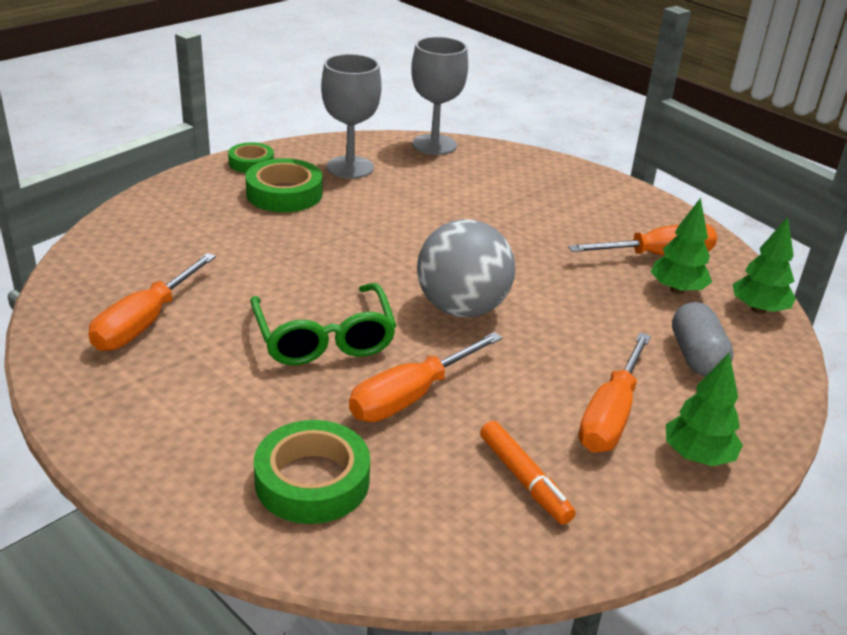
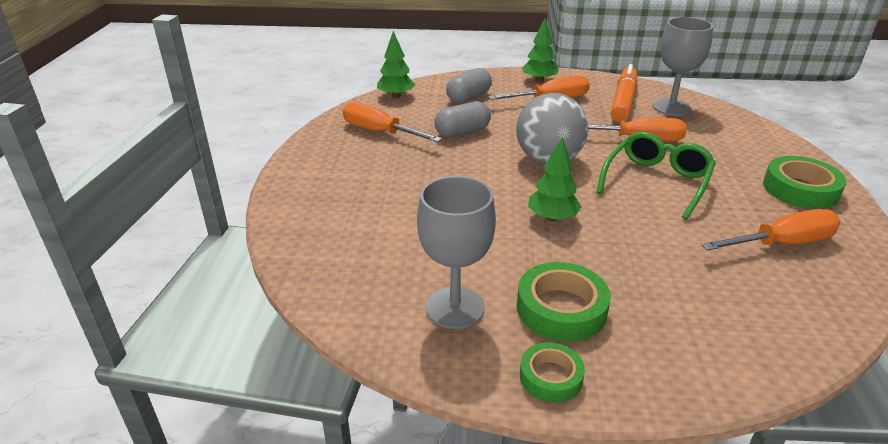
camera: 130 degrees left, 0 degrees up
green tape [254,420,370,524] -> green tape moved to [763,156,846,209]
grey goblet [411,37,468,155] -> grey goblet moved to [653,17,713,116]
orange marker [480,421,576,525] -> orange marker [611,64,637,122], size x1.55
green tree [651,198,712,294] -> green tree moved to [528,137,582,222]
none -> grey capsule [435,101,491,137]

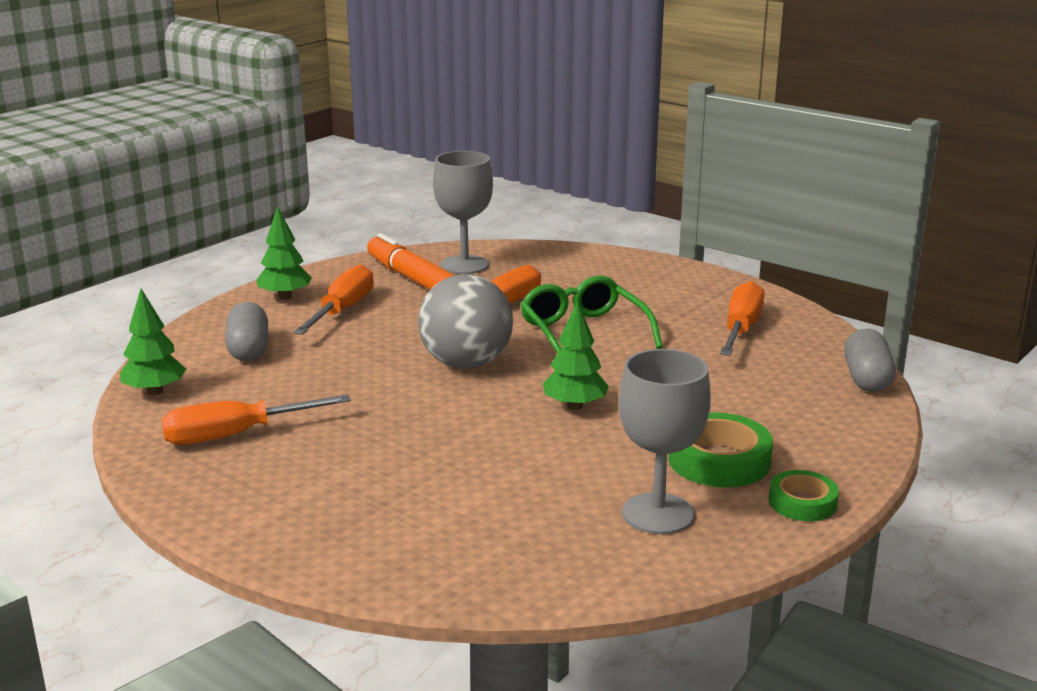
camera: 55 degrees left, 10 degrees down
grey capsule [435,101,491,137] -> grey capsule moved to [844,329,896,392]
green tape [763,156,846,209] -> none

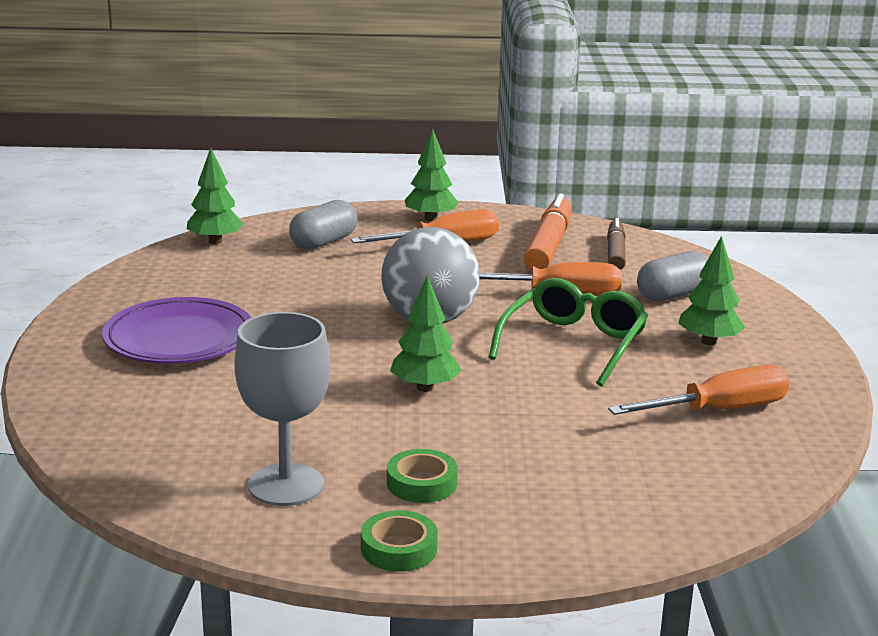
camera: 50 degrees right, 0 degrees up
orange screwdriver [161,395,351,445] -> none
grey goblet [433,151,493,274] -> brown marker [607,218,626,270]
green tape [668,412,773,487] -> green tape [387,449,458,503], size x0.62
grey capsule [844,329,896,392] -> grey capsule moved to [637,251,708,301]
none -> purple plate [102,297,251,364]
none -> green tree [678,236,745,345]

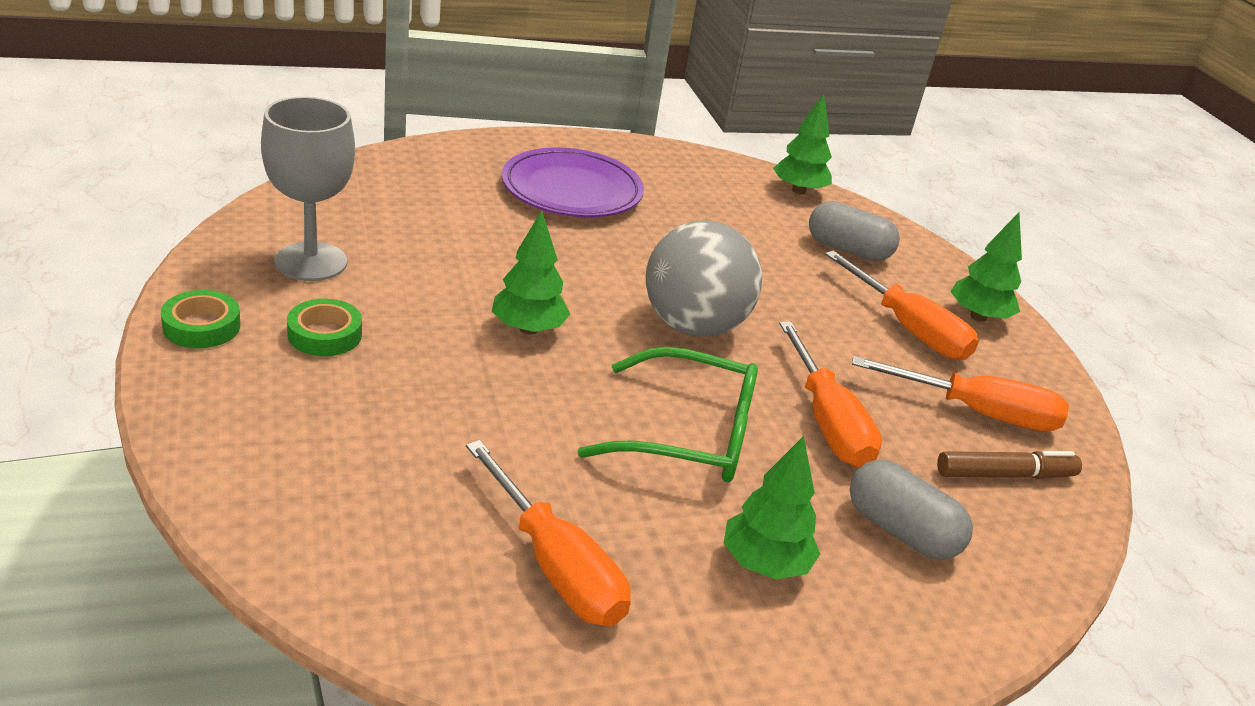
camera: 70 degrees right, 10 degrees up
orange marker [524,194,572,271] -> orange screwdriver [852,356,1069,431]

